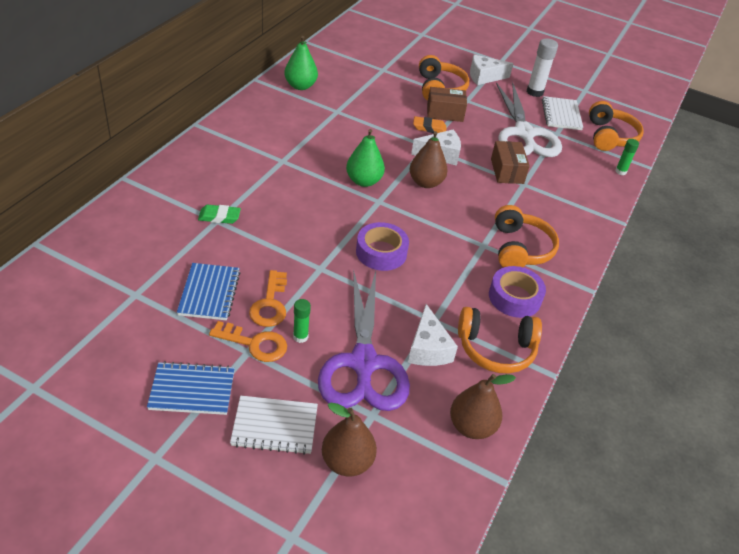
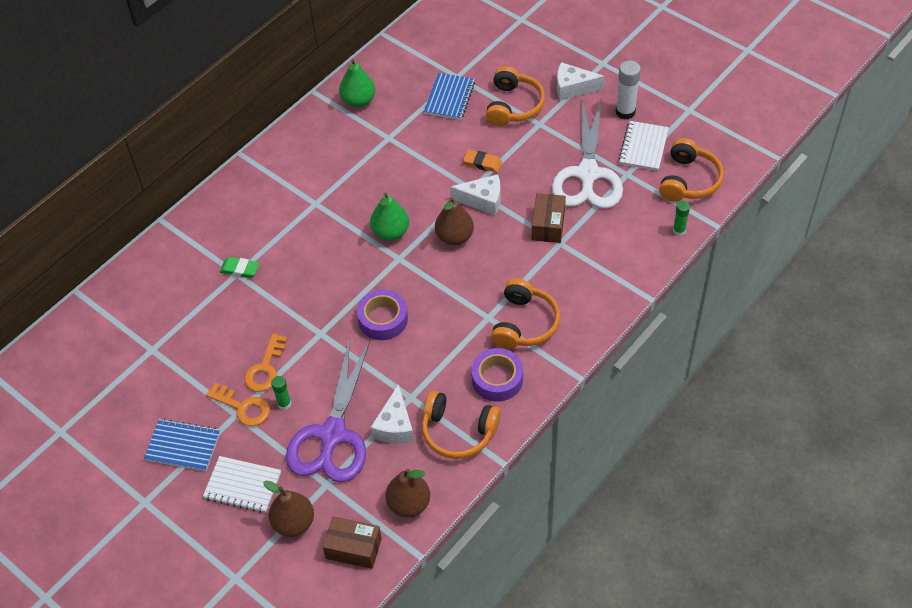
camera: 20 degrees right, 10 degrees up
blue notebook [177,263,241,320] -> blue notebook moved to [424,73,475,120]
brown box [427,87,467,122] -> brown box moved to [323,516,382,569]

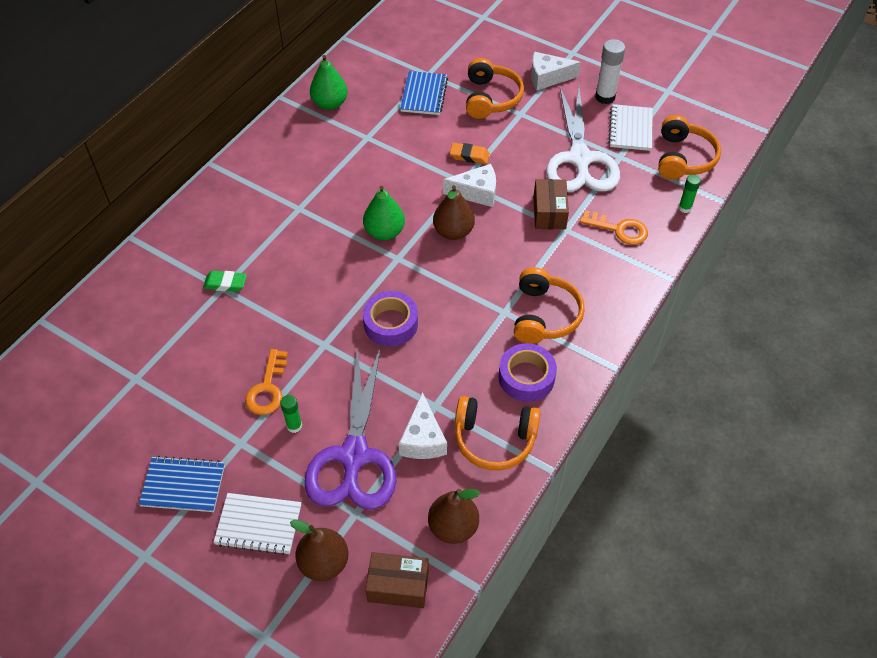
camera: 10 degrees left, 0 degrees up
orange key [206,383,270,426] -> orange key moved to [580,210,648,245]

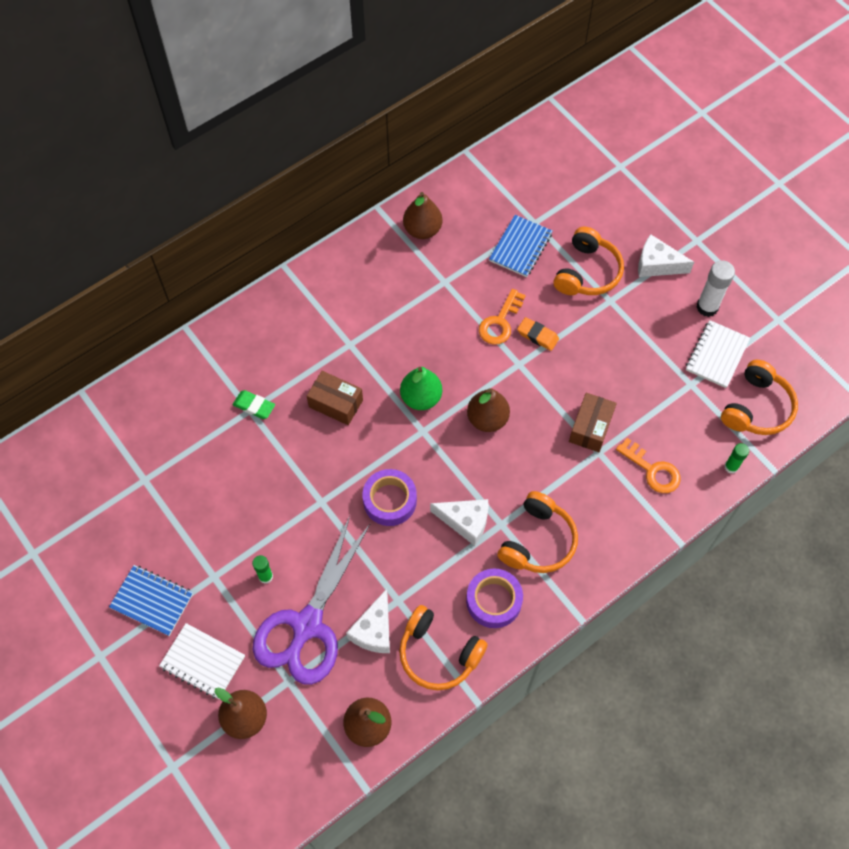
camera: 20 degrees right, 10 degrees up
orange key [245,349,288,415] -> orange key moved to [479,289,526,345]
green pear [310,55,348,110] -> brown pear [403,192,442,239]
brown box [366,552,429,608] -> brown box moved to [307,371,363,425]
white cheese [443,164,496,207] -> white cheese moved to [430,499,488,546]
white scissors [546,87,620,192] -> none

